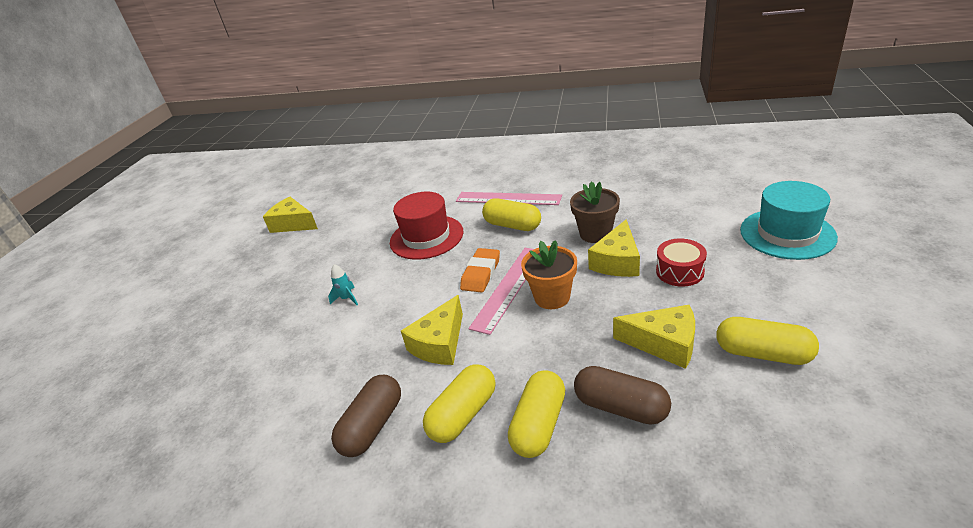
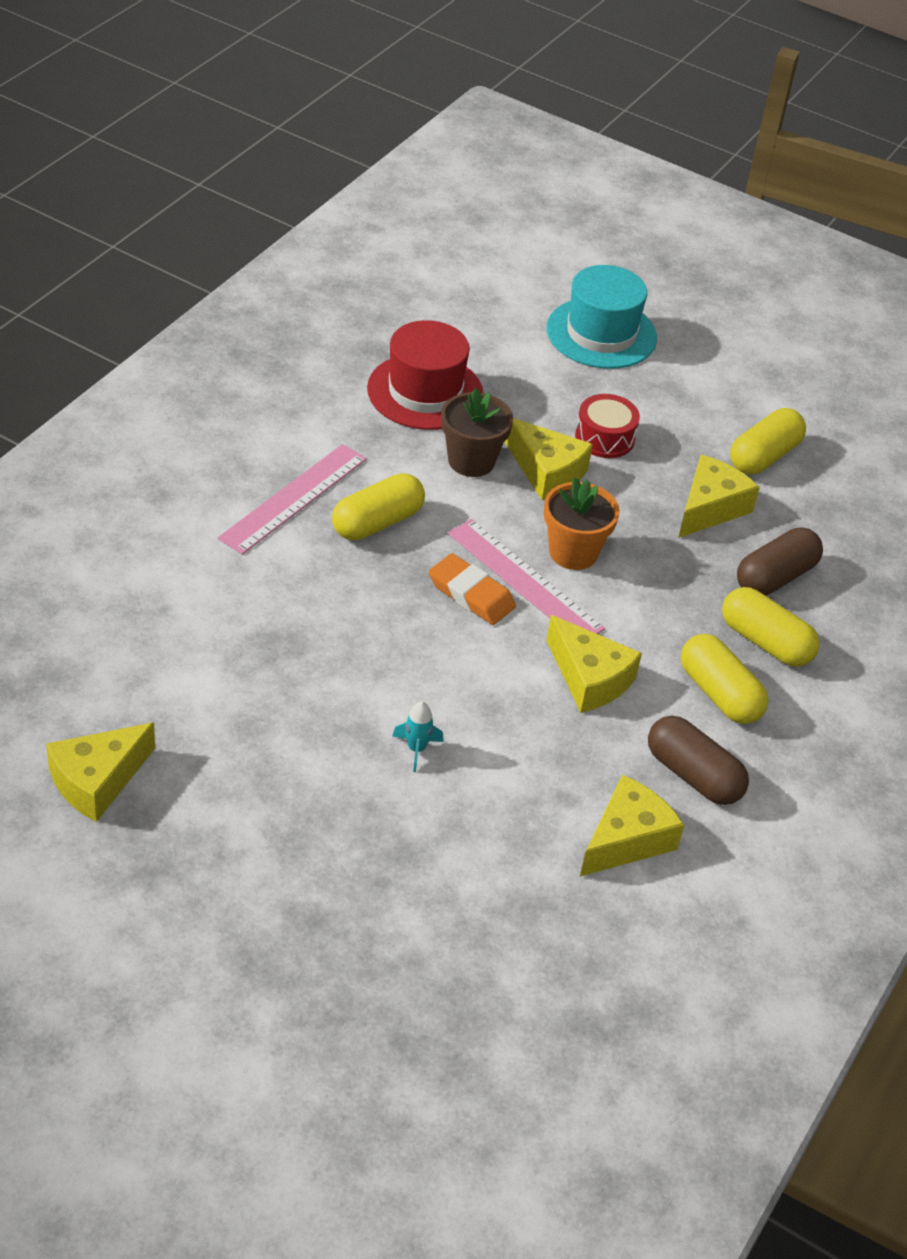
camera: 80 degrees left, 10 degrees up
red hat [390,191,463,260] -> red hat moved to [367,320,483,430]
none -> yellow cheese [580,775,684,877]

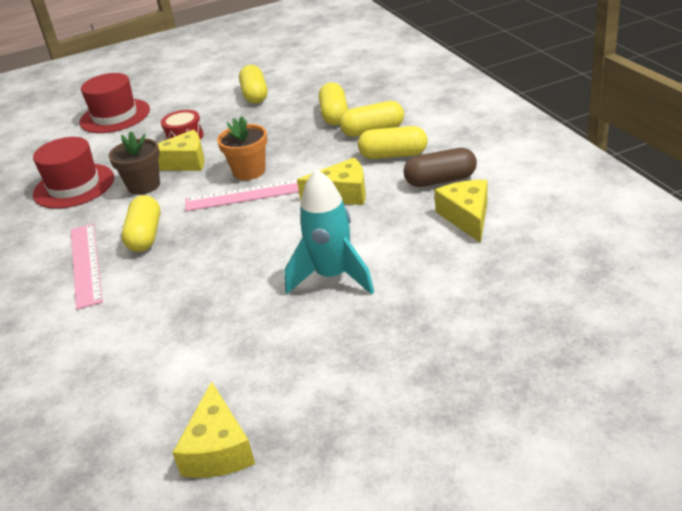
camera: 45 degrees left, 10 degrees down
turquoise rocket [392,702,443,772] -> turquoise rocket [284,169,374,295], size x2.37
orange eraser [429,553,516,625] -> none
turquoise hat [546,265,657,369] -> red hat [79,73,150,133]
yellow cheese [678,455,760,538] -> none
brown capsule [737,527,823,596] -> yellow capsule [319,83,348,125]

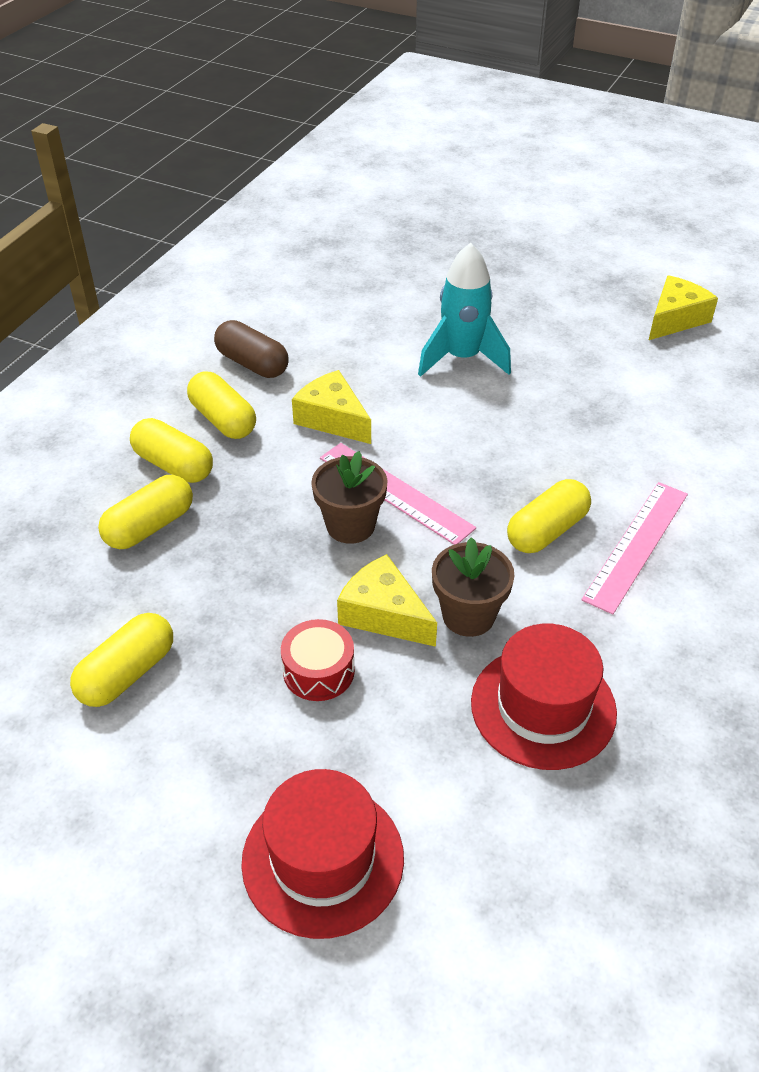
camera: 135 degrees left, 10 degrees up
orange flower pot [217,116,267,180] -> brown flower pot [311,451,387,544]
yellow cheese [434,180,488,243] -> none

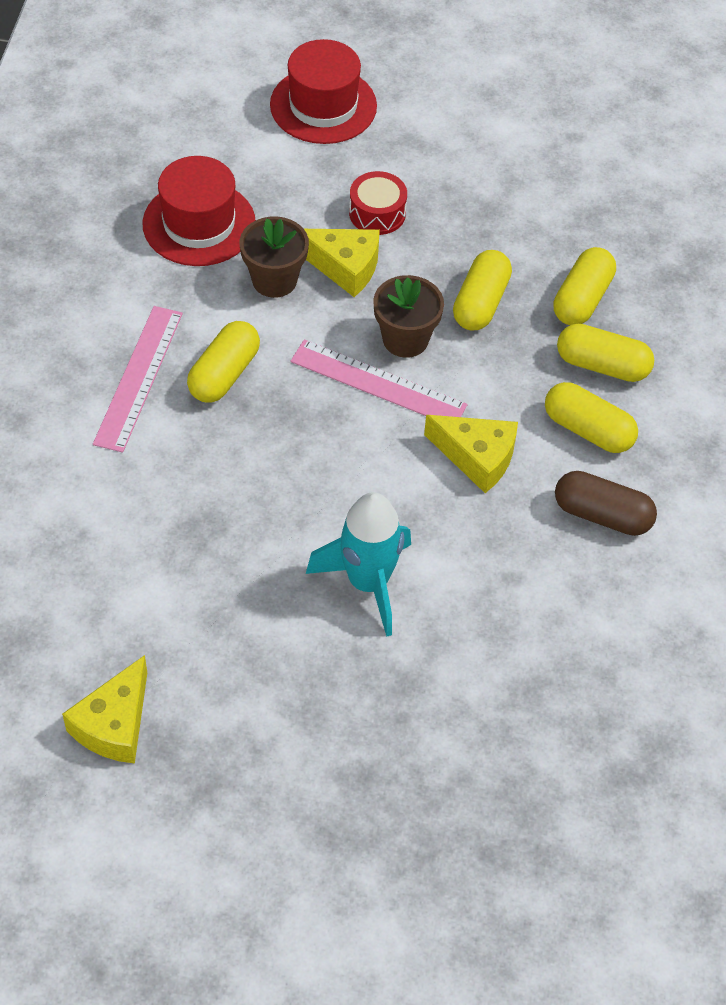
camera: 160 degrees right, 10 degrees up
yellow capsule [70,613,173,707] -> yellow capsule moved to [453,250,512,330]

